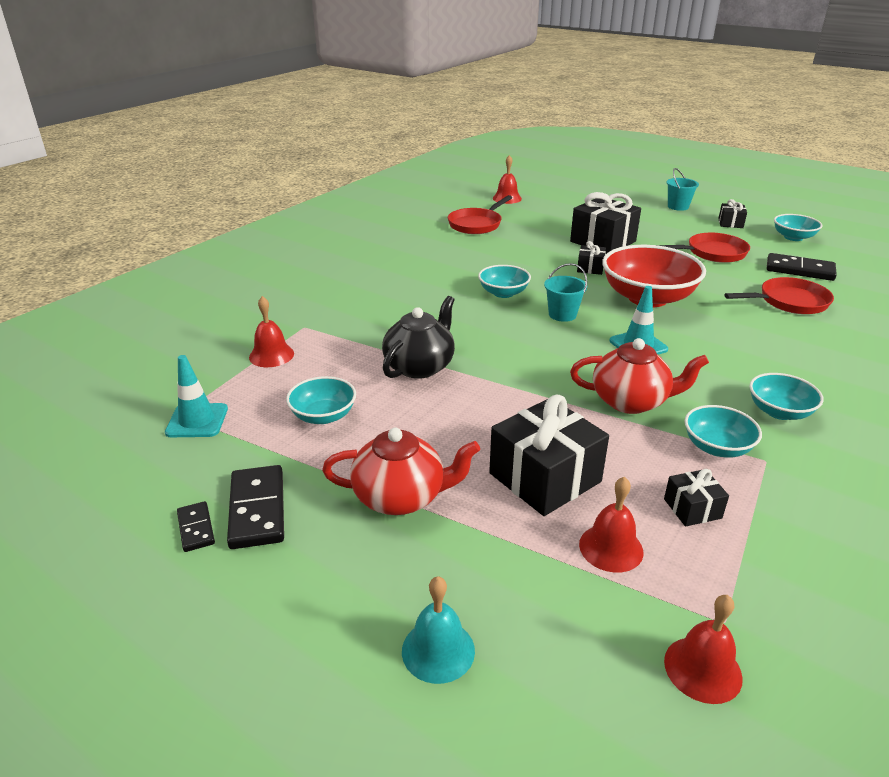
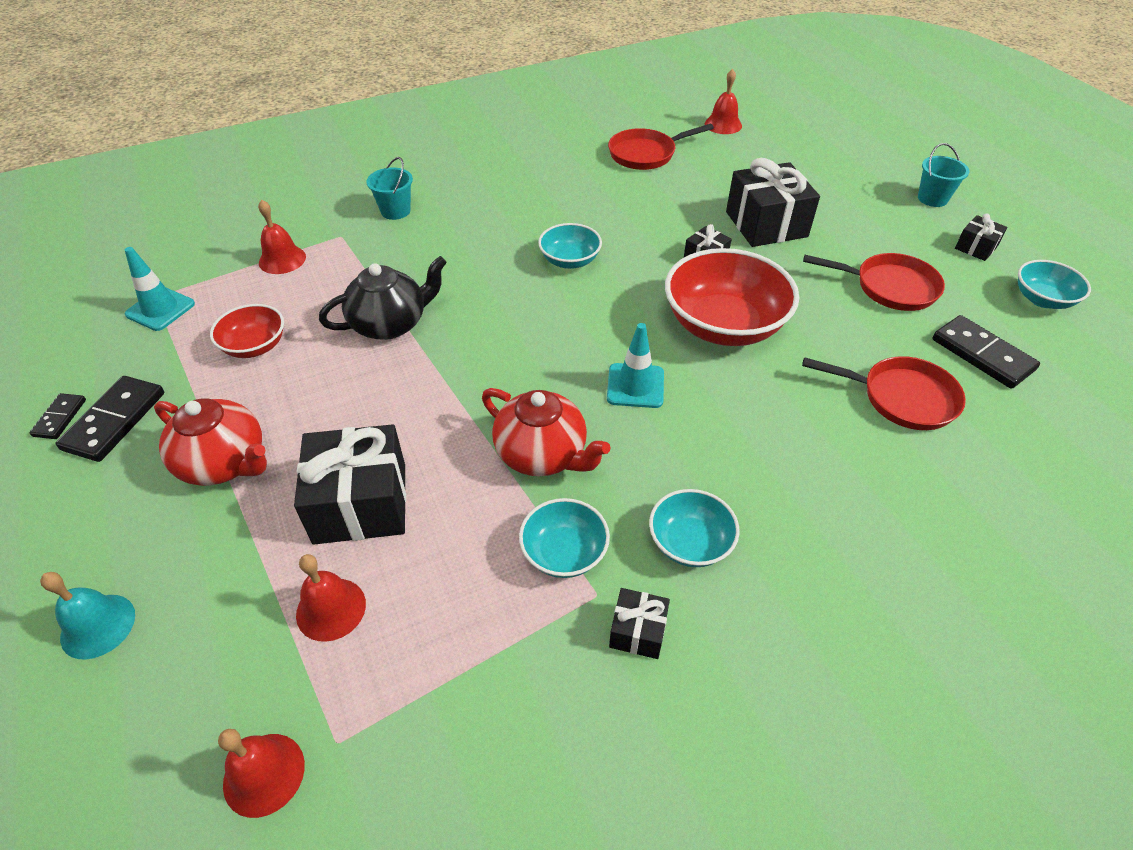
camera: 30 degrees right, 15 degrees up
turquoise bowl [286,376,356,424] -> red bowl [210,304,284,358]
turquoise bucket [544,263,587,322] -> turquoise bucket moved to [366,157,413,220]
black gift [664,469,729,527] -> black gift moved to [609,588,670,659]

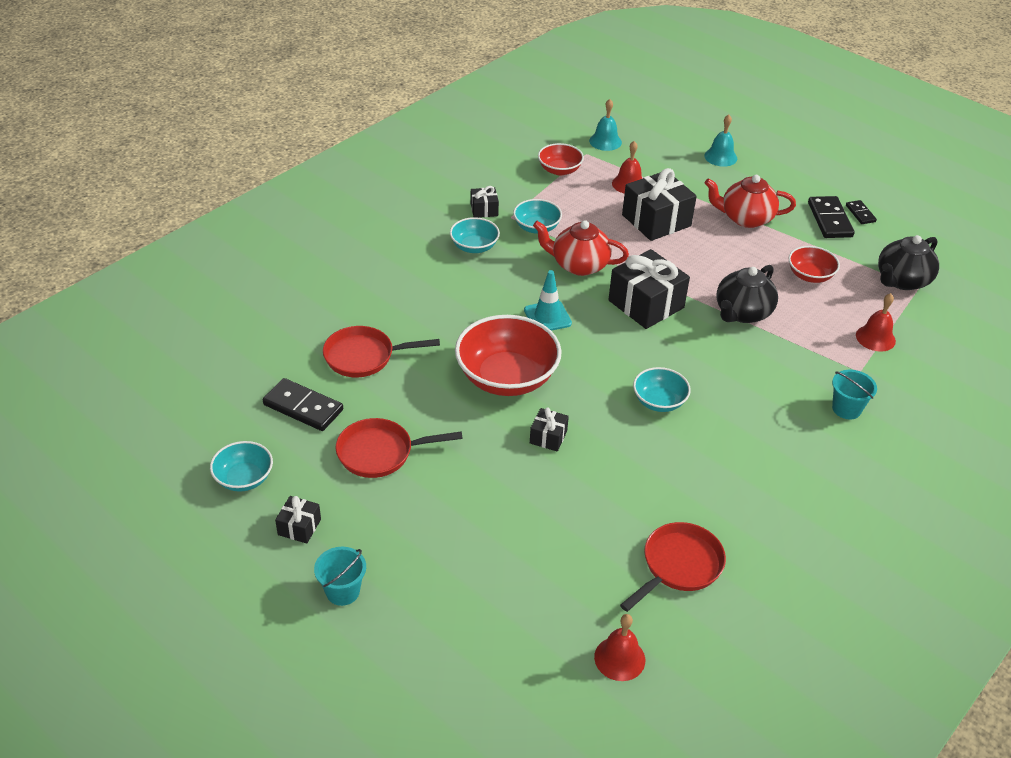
camera: 155 degrees right, 5 degrees down
turquoise traffic cone [125,247,195,331] -> black teapot [878,235,939,290]
red bell [218,729,305,818] -> turquoise bell [589,99,622,151]
black gift [726,158,820,247] -> black gift moved to [608,249,690,329]
none -> red bowl [538,143,584,176]

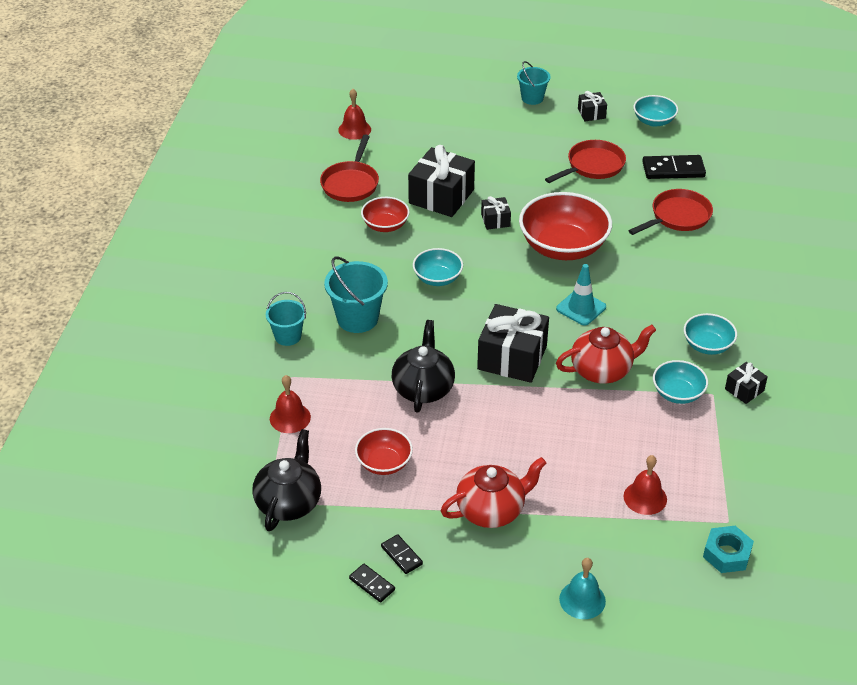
camera: 150 degrees right, 0 degrees up
red bowl [538,143,584,176] -> red bowl moved to [361,197,410,232]
turquoise bell [589,99,622,151] -> turquoise nut [703,526,754,573]
black gift [622,168,697,241] -> black gift moved to [408,145,475,217]
black domino [808,196,855,238] -> black domino [381,534,423,574], size x0.56
none -> turquoise bucket [324,256,388,333]

